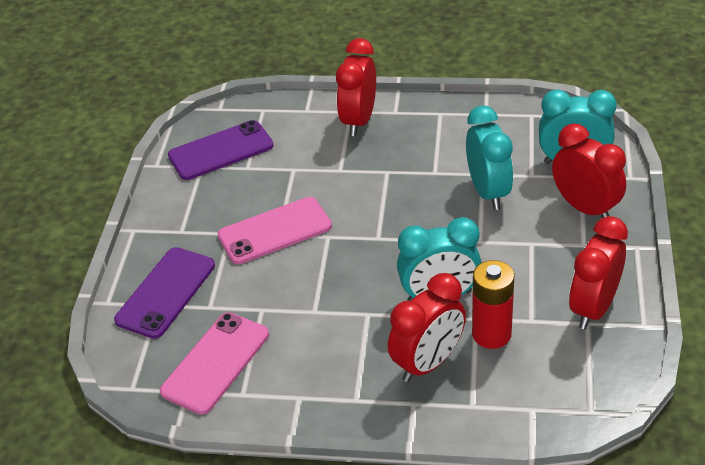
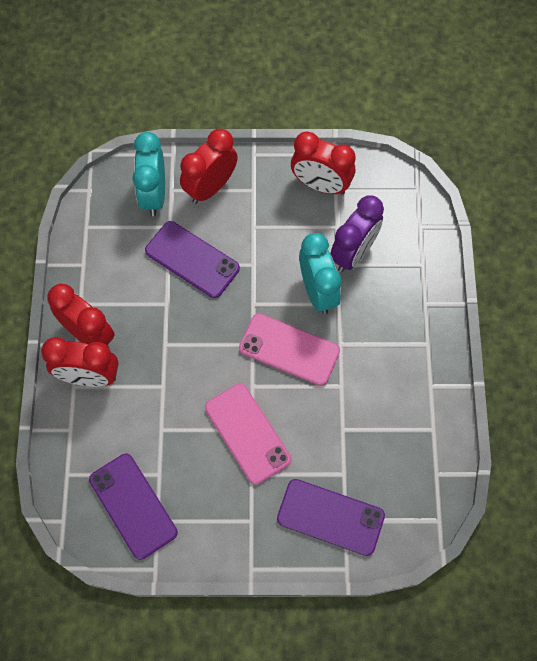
camera: 100 degrees left, 25 degrees up
pink phone [160,312,269,415] -> pink phone moved to [239,313,340,386]
red clock [388,273,466,382] -> red clock moved to [48,284,115,349]
turquoise clock [466,106,513,210] -> purple phone [145,221,240,298]
red battery [472,260,514,349] -> purple clock [330,195,384,272]

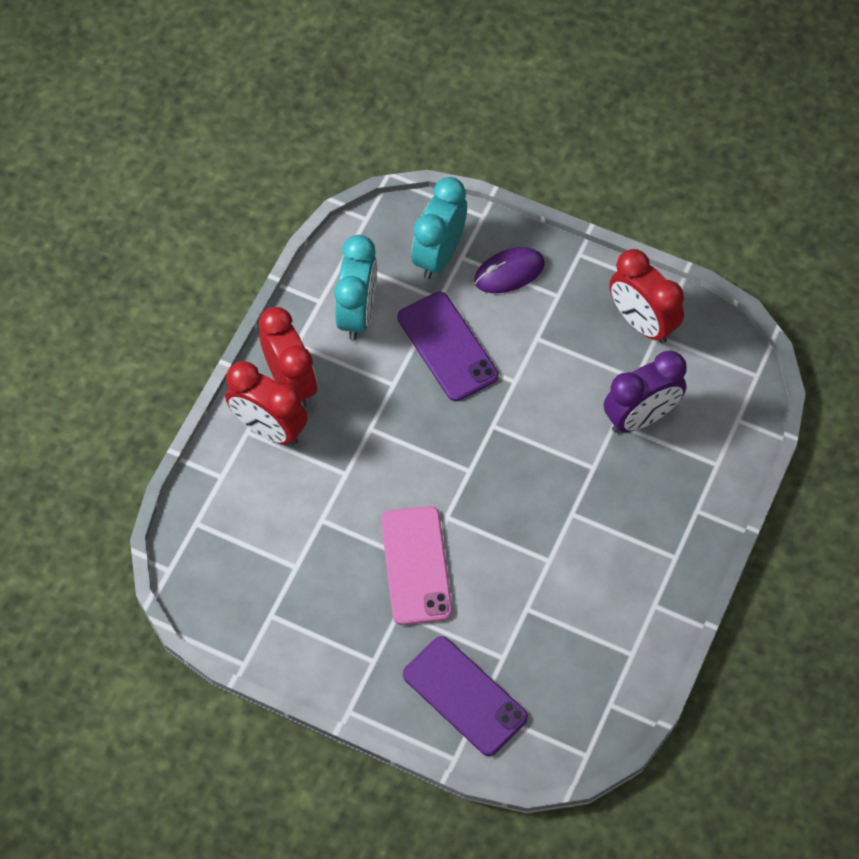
camera: 25 degrees right, 5 degrees down
purple phone [89,454,178,560] -> none
red clock [180,129,238,204] -> purple mouse [474,247,545,293]
pink phone [239,313,340,386] -> none
turquoise clock [299,233,341,314] -> turquoise clock moved to [334,235,377,340]

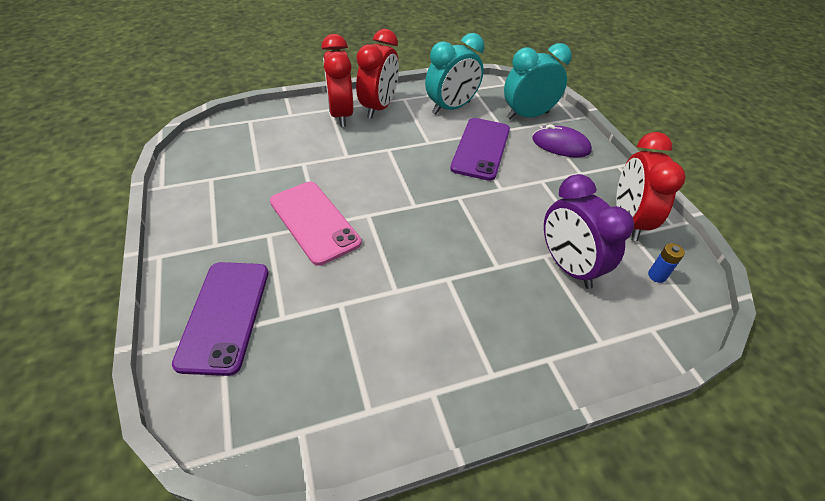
camera: 45 degrees right, 15 degrees down
pink phone [381,506,452,625] -> pink phone turned 75 degrees counterclockwise [270,182,361,266]
purple clock [604,351,687,433] -> purple clock turned 45 degrees clockwise [544,174,634,289]
none -> blue battery [648,243,685,283]

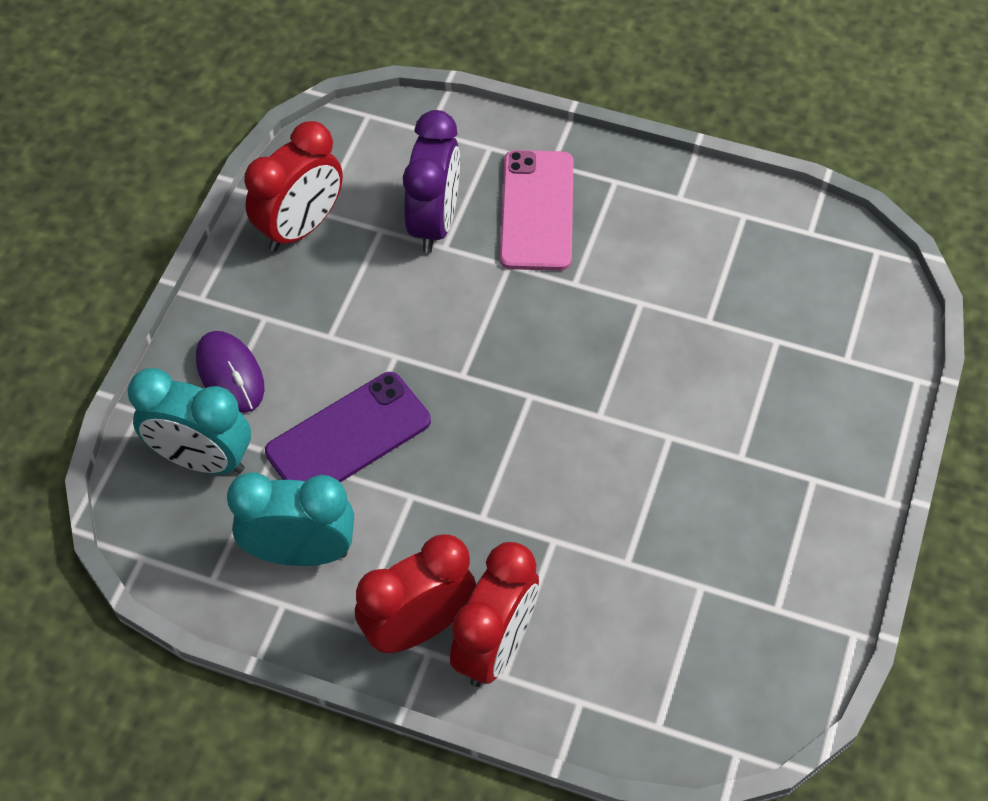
camera: 140 degrees left, 10 degrees up
purple phone [172,262,269,376] -> none
pink phone [270,182,361,266] -> pink phone moved to [500,150,574,271]
blue battery [648,243,685,283] -> none

